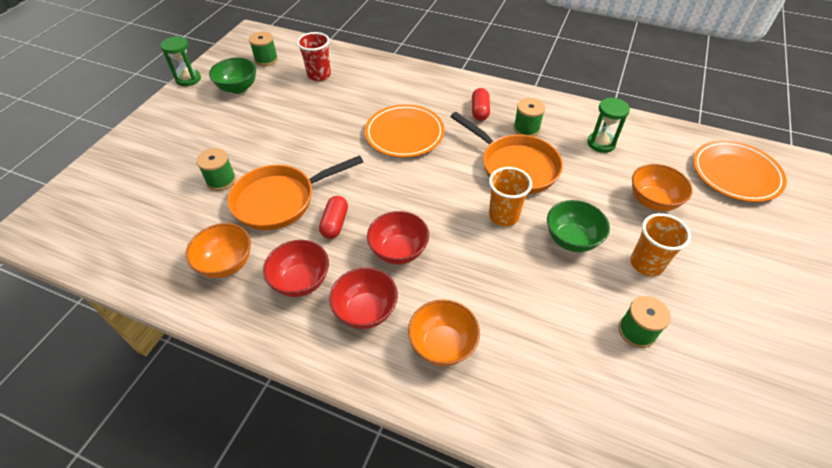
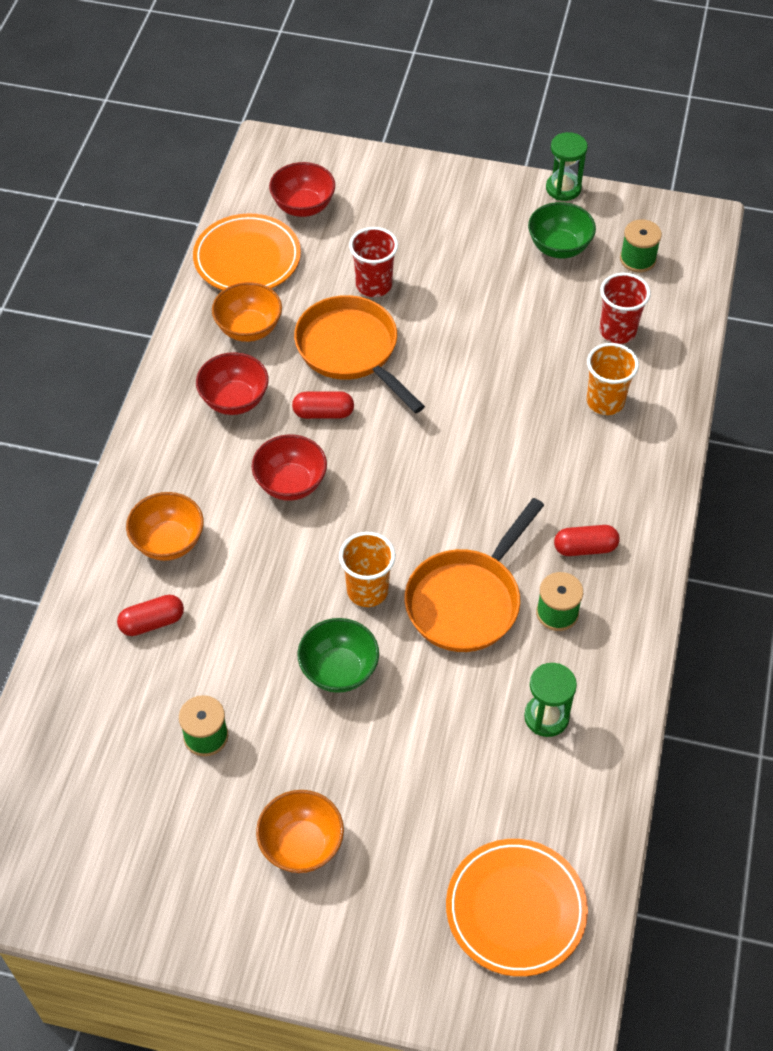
camera: 80 degrees right, 5 degrees up
green spool [196,148,236,191] -> red cup [349,227,398,297]
red bowl [329,268,398,329] -> red bowl moved to [269,162,335,217]
orange plate [365,104,445,158] -> orange plate moved to [193,214,301,290]
orange cup [631,213,691,276] -> orange cup moved to [587,343,639,415]
orange bowl [632,164,693,211] -> orange bowl moved to [256,790,344,873]
none -> red capsule [117,595,184,636]

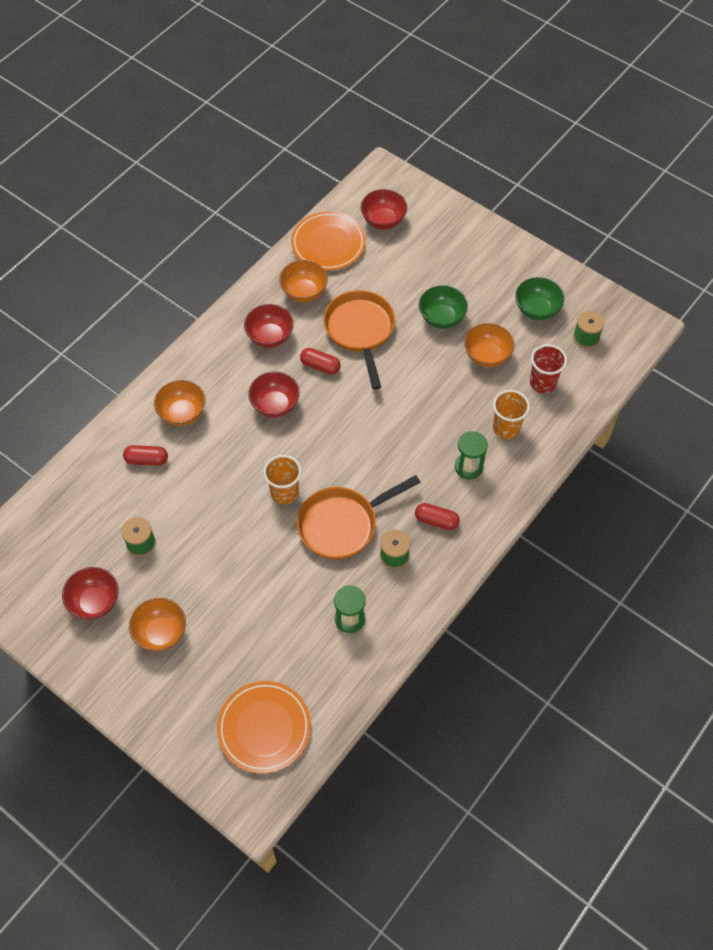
camera: 25 degrees right, 5 degrees up
green bowl [297,618,379,693] -> green bowl moved to [419,286,468,329]
red cup [349,227,398,297] -> none
green hourglass [546,132,588,201] -> green hourglass moved to [455,431,488,479]
none -> red bowl [62,567,119,620]
none -> orange bowl [464,323,514,368]

